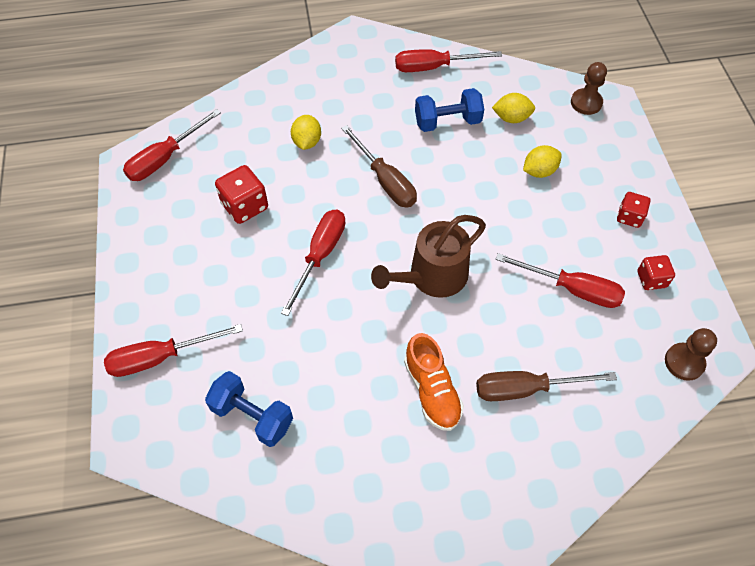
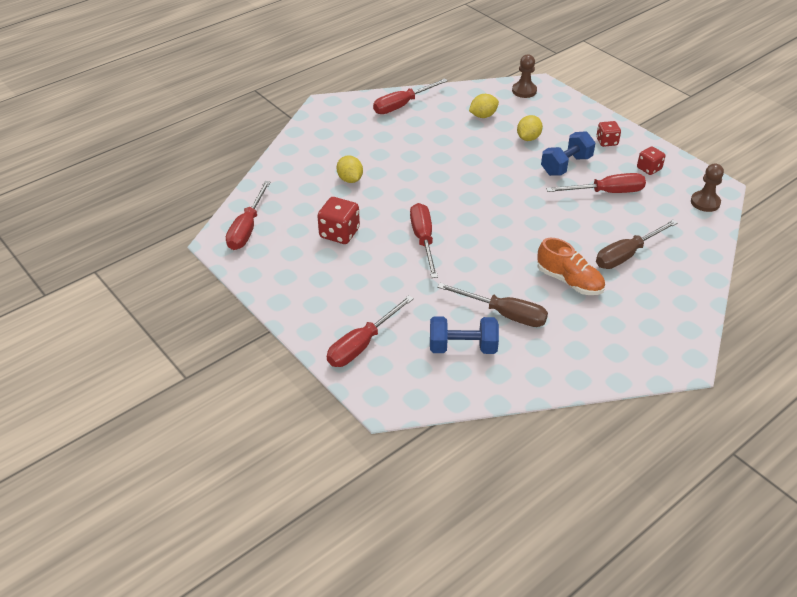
camera: 30 degrees left, 15 degrees down
brown screwdriver [341,125,417,207] -> brown screwdriver moved to [437,283,548,327]
brown watering can [371,215,486,298] -> none
blue dumbbell [415,88,484,132] -> blue dumbbell moved to [541,131,595,176]

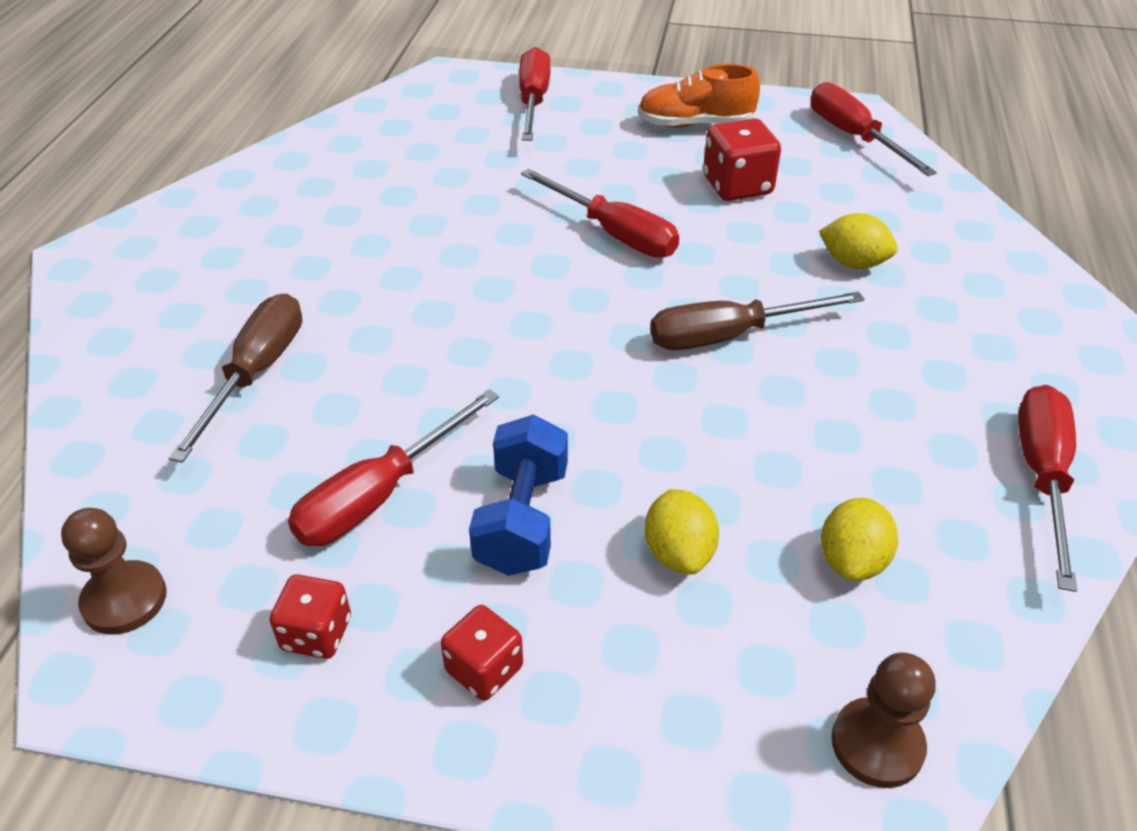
camera: 140 degrees right, 0 degrees up
blue dumbbell [430,316,499,354] -> none
brown screwdriver [437,283,548,327] -> brown screwdriver moved to [650,291,864,350]
orange shoe [537,238,605,295] -> orange shoe moved to [638,64,760,128]

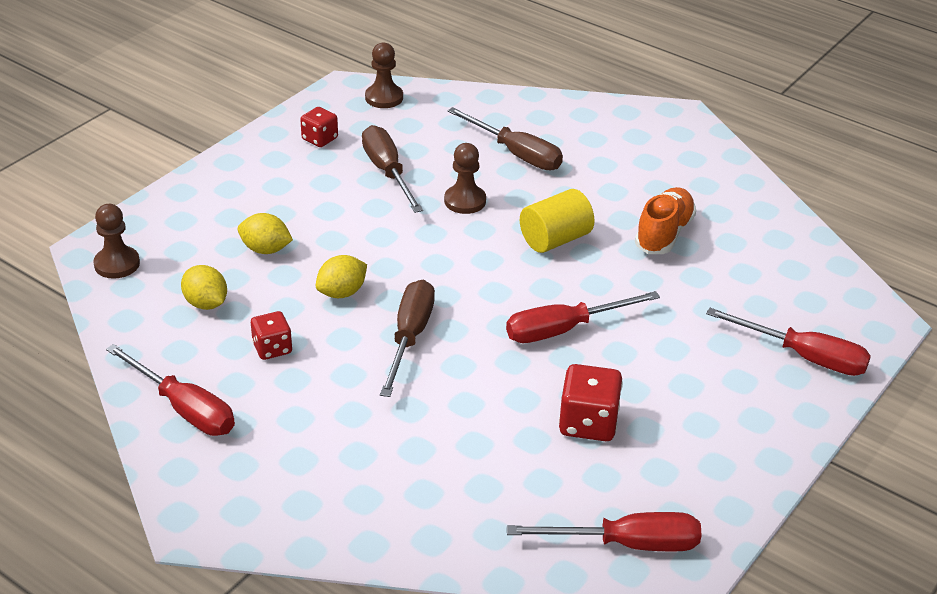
camera: 115 degrees right, 5 degrees down
red screwdriver [288,389,499,546] -> brown screwdriver [362,125,423,213]
red dice [441,605,523,701] -> red dice moved to [251,311,292,360]
blue dumbbell [469,414,568,576] -> none
orange shoe [638,64,760,128] -> orange shoe moved to [635,187,696,254]
yellow lemon [819,213,898,269] -> yellow lemon moved to [316,255,367,298]
none -> brown pawn [444,143,486,214]
none -> yellow cylinder [520,189,594,253]

